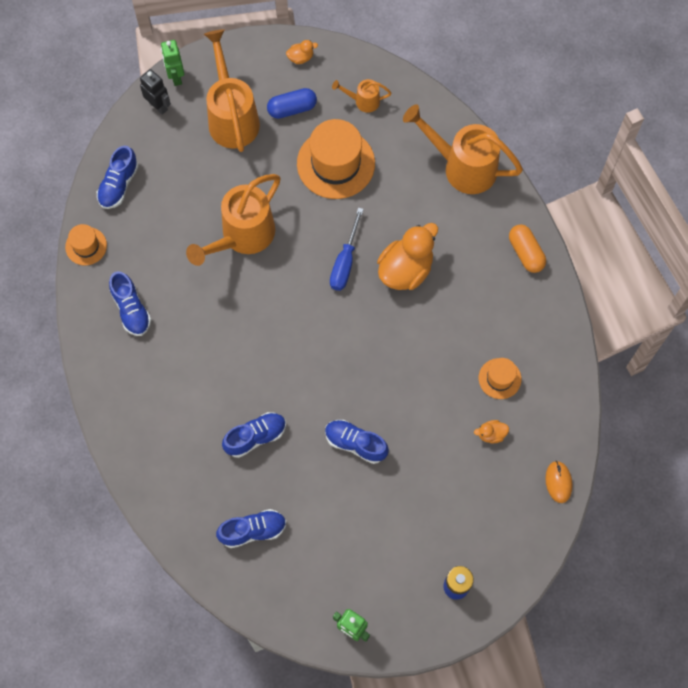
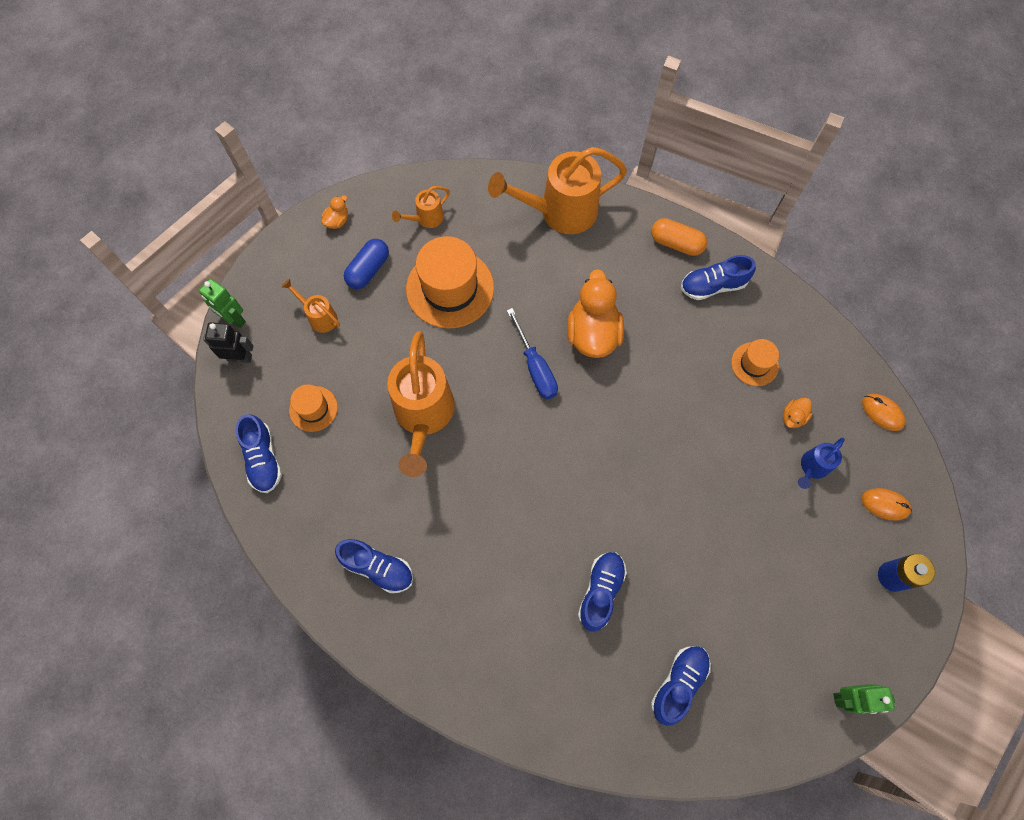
camera: 40 degrees left, 0 degrees up
orange hat [65,224,107,265] -> orange hat moved to [289,384,338,432]
orange watering can [204,29,260,152] -> orange watering can [281,279,340,333], size x0.48
blue shoe [325,420,389,464] -> blue shoe moved to [681,255,756,300]
none -> blue watering can [798,438,845,489]
none -> orange mouse [861,488,912,521]

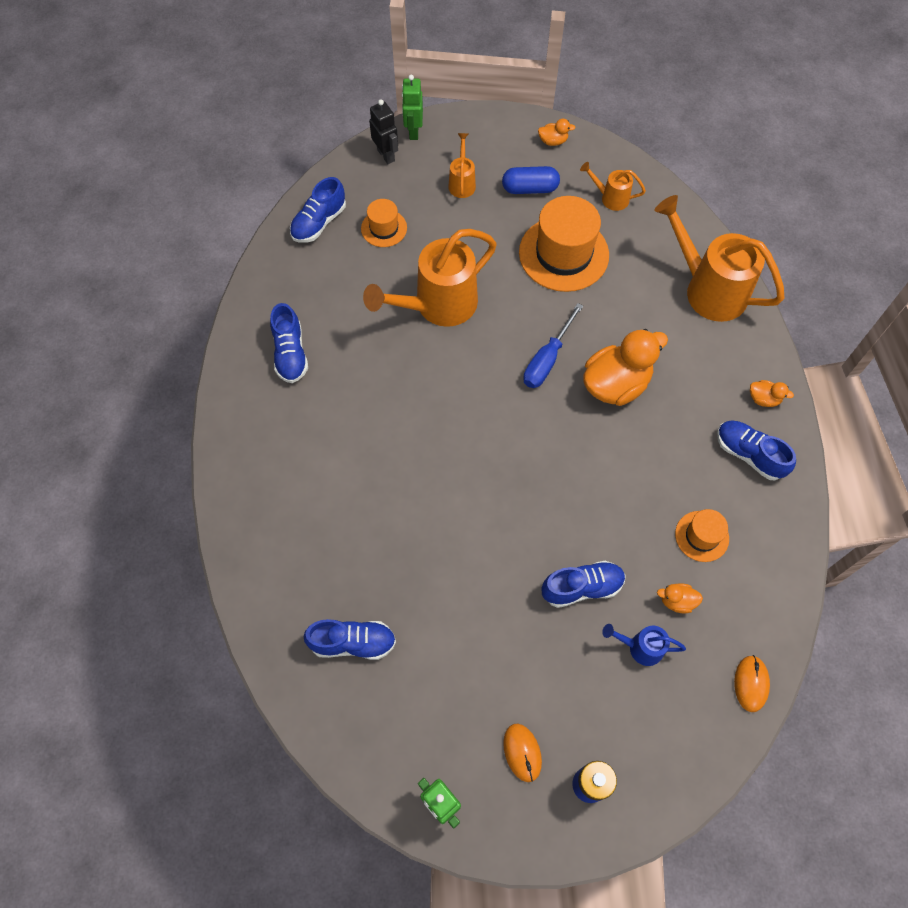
camera: 55 degrees right, 5 degrees down
blue shoe [578,552,627,632] -> blue shoe moved to [542,561,626,608]
orange capsule [651,218,707,256] -> orange duck [750,380,794,407]
orange mouse [861,488,912,521] -> orange mouse moved to [503,724,542,782]

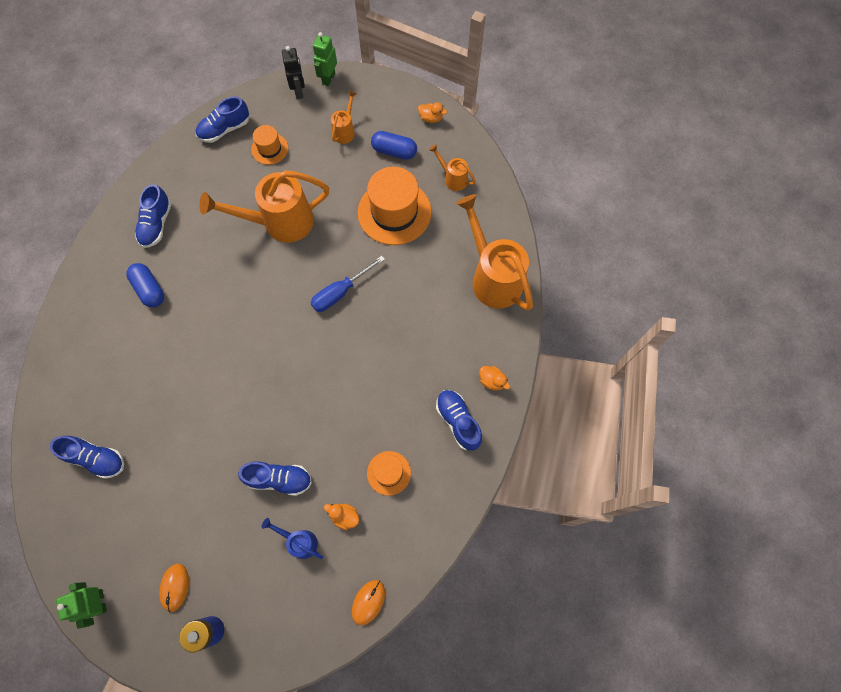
camera: 20 degrees right, 5 degrees up
orange duck [583,329,668,406] -> none
none -> blue capsule [126,263,164,308]

